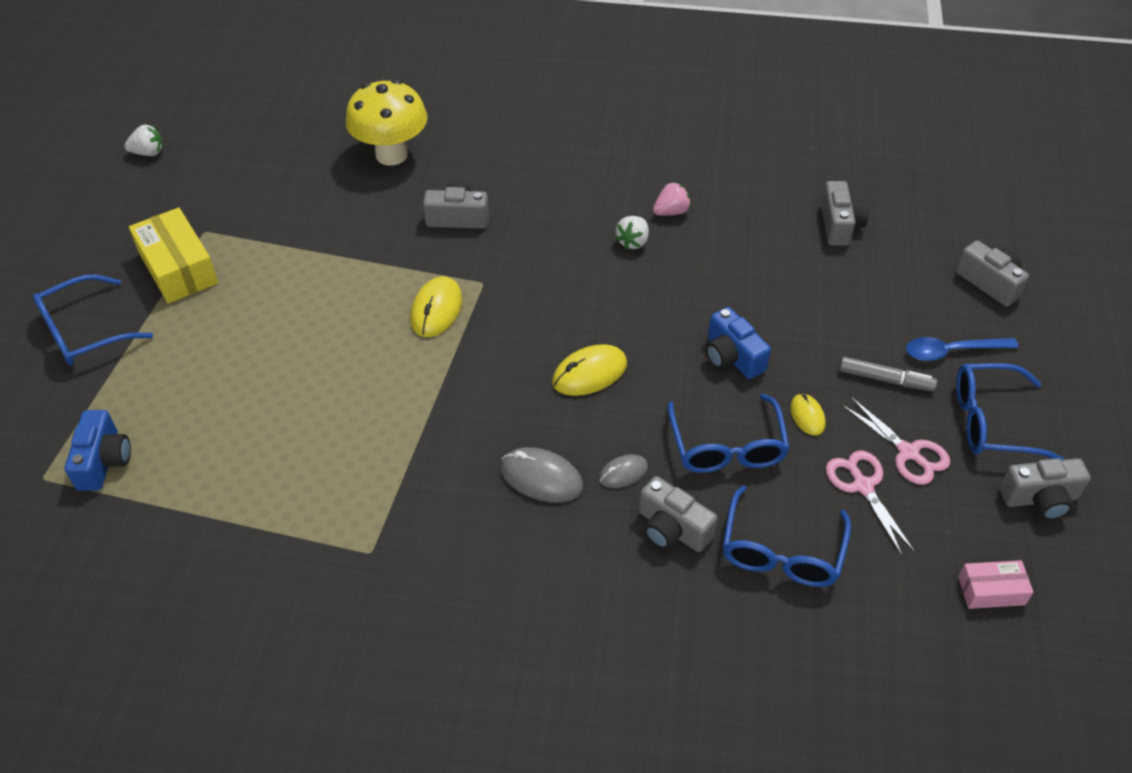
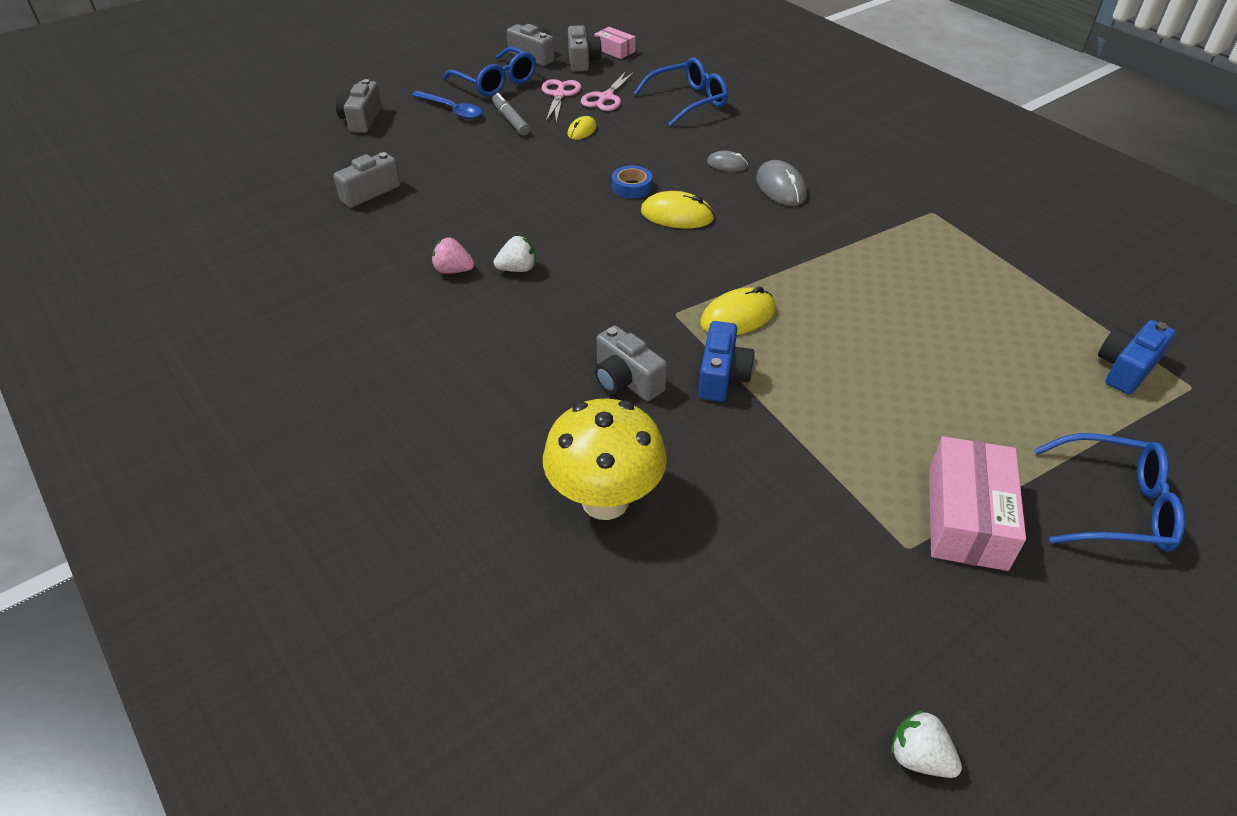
camera: 135 degrees left, 5 degrees down
yellow box [129,208,218,303] -> pink box [929,436,1026,571]
grey camera [639,476,717,552] -> grey camera moved to [568,25,602,72]
blue glasses [668,394,790,473] -> none
blue camera [706,307,771,379] -> blue camera moved to [698,321,755,402]
none -> blue tape [612,165,652,198]

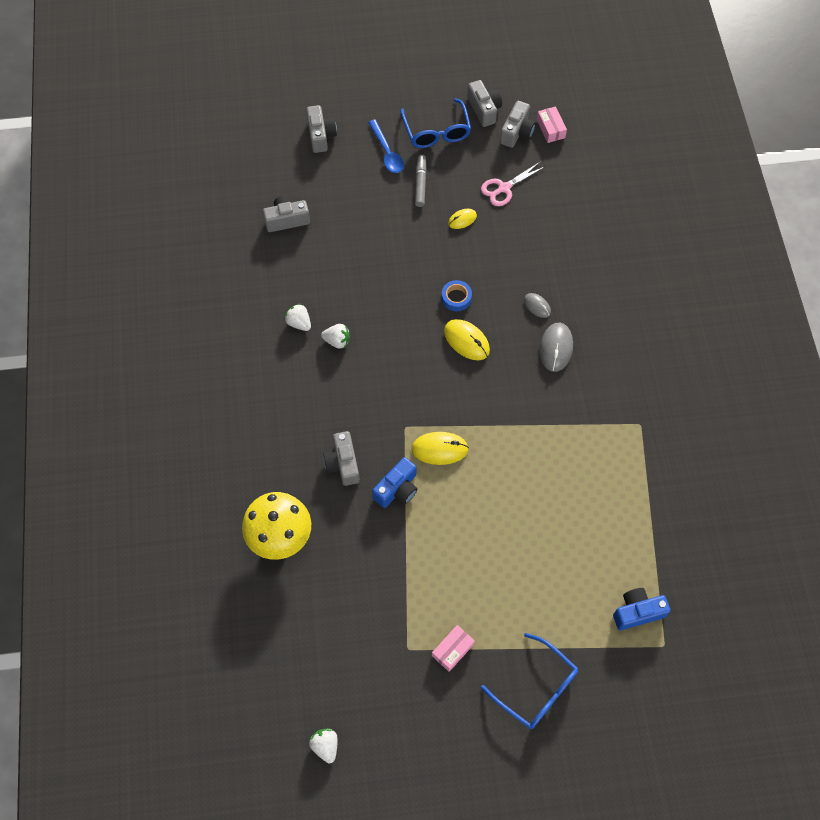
camera: 30 degrees right, 20 degrees up
grey camera [336,79,382,133] -> grey camera turned 135 degrees clockwise [306,105,337,153]
pink strawberry [432,238,475,274] -> white strawberry [285,304,311,331]
pink scissors [542,79,581,123] -> none
blue glasses [634,58,728,126] -> none
pink box [929,436,1026,571] -> pink box [432,625,475,672], size x0.56

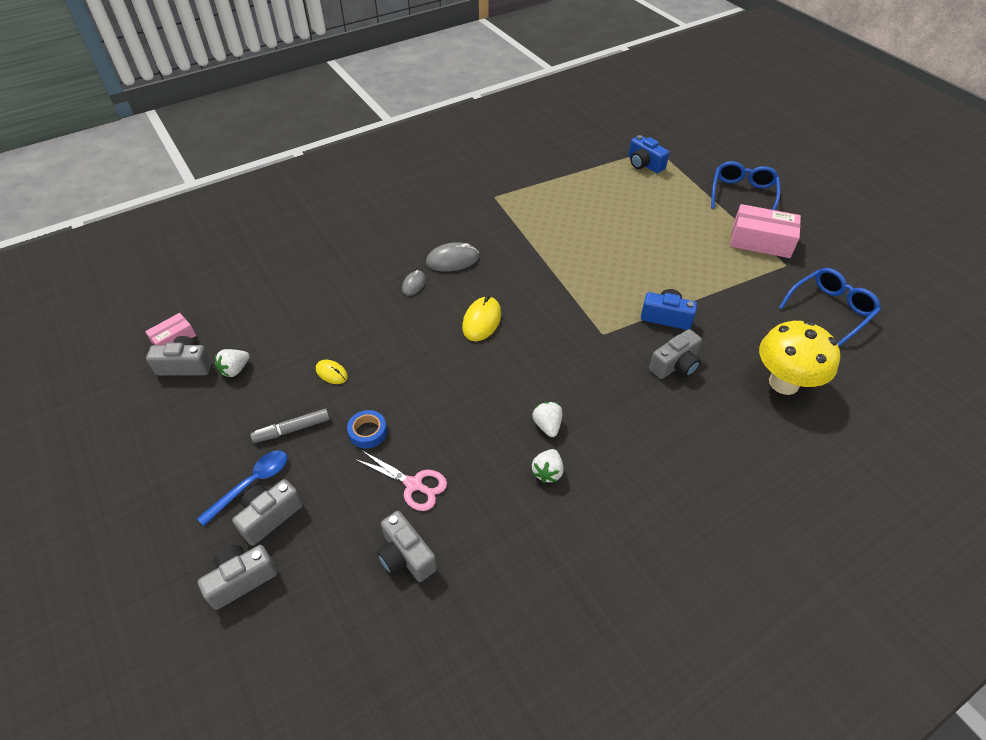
camera: 115 degrees left, 15 degrees down
white strawberry [309,729,338,763] -> white strawberry moved to [215,349,249,377]
blue glasses [401,98,471,148] -> blue glasses moved to [779,268,881,347]
yellow mouse [411,432,469,465] -> none
pink box [432,625,475,672] -> pink box [730,204,801,258], size x1.80
blue tape [441,280,472,311] -> blue tape moved to [347,410,387,448]
grey camera [467,80,502,127] -> grey camera moved to [232,479,303,546]
pink scissors [481,162,544,206] -> pink scissors moved to [355,451,447,511]

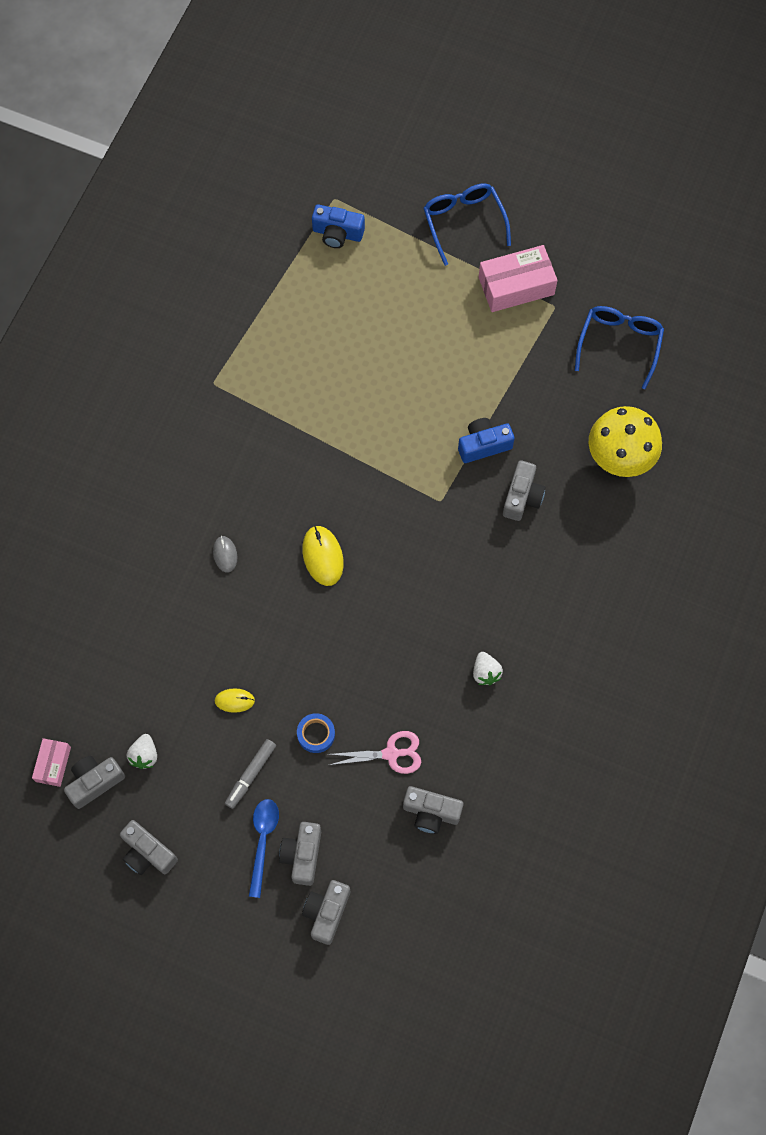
camera: 35 degrees left, 20 degrees up
grey mouse [426,242,479,272] -> none
white strawberry [532,402,562,437] -> none
none -> grey camera [120,820,178,875]

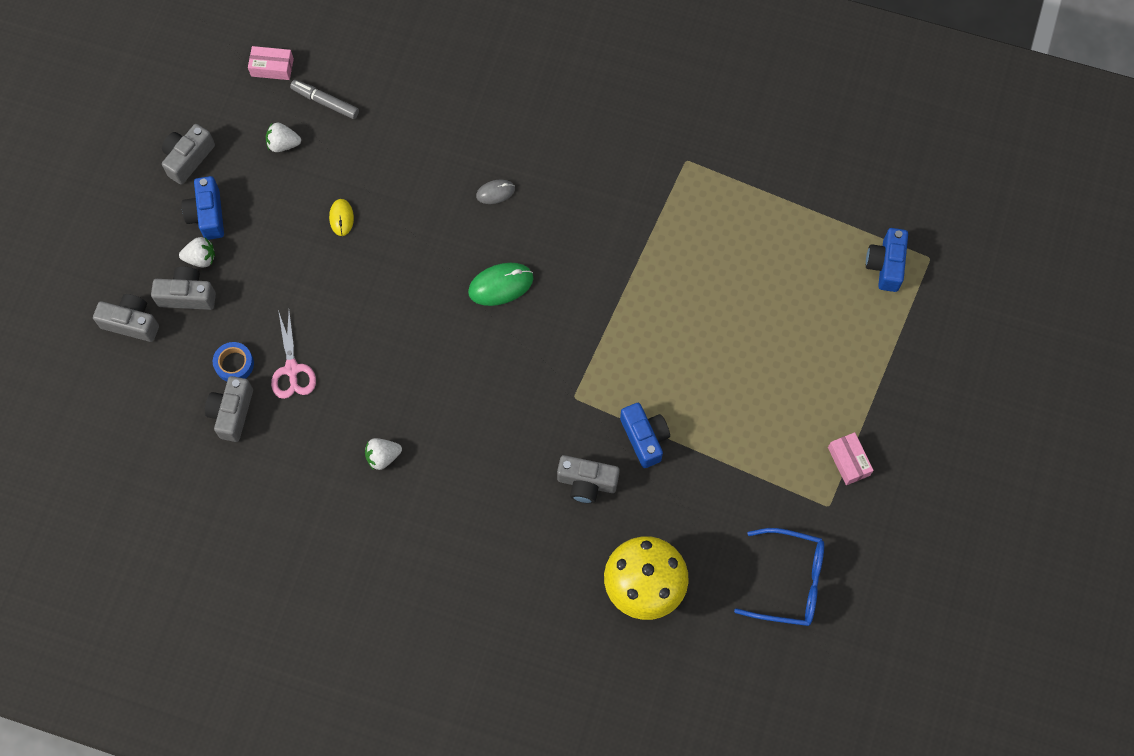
camera: 85 degrees right, 0 degrees up
grey camera [64,756,125,809] -> none
grey marker [225,739,276,809] -> grey marker moved to [290,80,359,119]
blue spoon [249,799,279,898] -> white strawberry [179,237,215,268]
blue tape [297,713,335,753] -> blue tape moved to [213,342,254,382]
yellow mouse [302,526,344,586] -> green mouse [468,263,534,306]
blue glasses [423,183,511,266] -> none
pink box [479,245,558,312] -> pink box [828,432,874,485], size x0.56
none -> blue camera [181,176,224,240]

